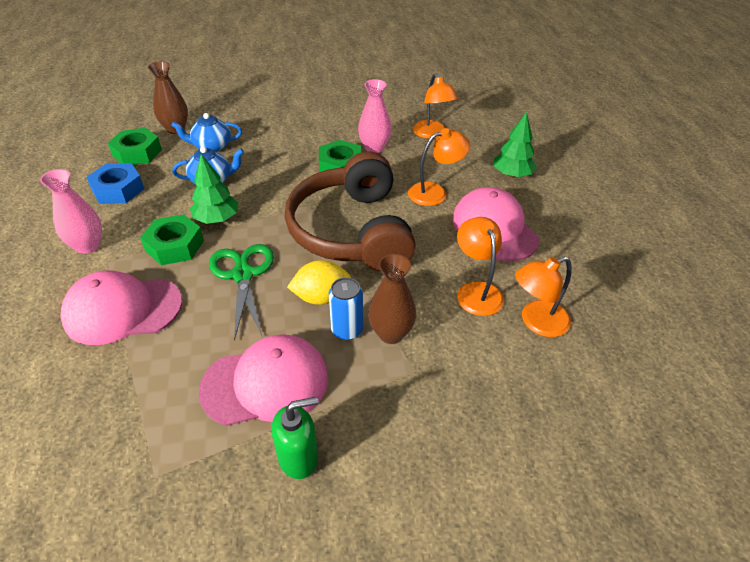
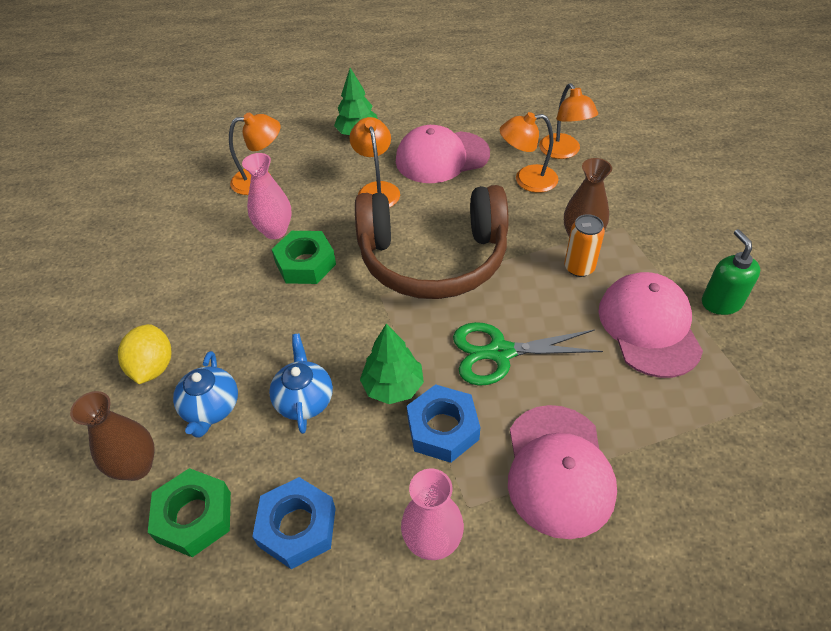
camera: 80 degrees left, 5 degrees up
green nut [140,214,204,265] -> blue nut [407,384,480,463]
yellow lemon [287,260,351,305] -> yellow lemon moved to [118,324,171,384]
blue can [329,277,363,340] -> orange can [564,214,605,277]

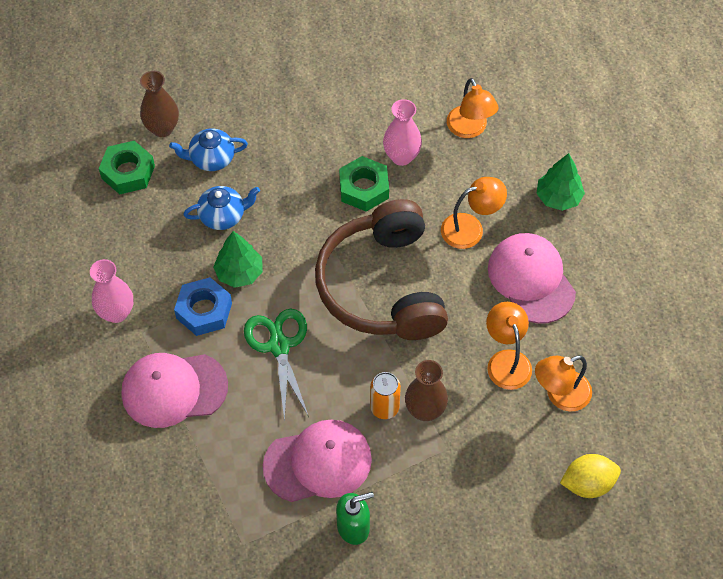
camera: 80 degrees right, 10 degrees up
yellow lemon [118,324,171,384] -> yellow lemon moved to [560,454,621,498]
blue nut [252,477,336,569] -> none

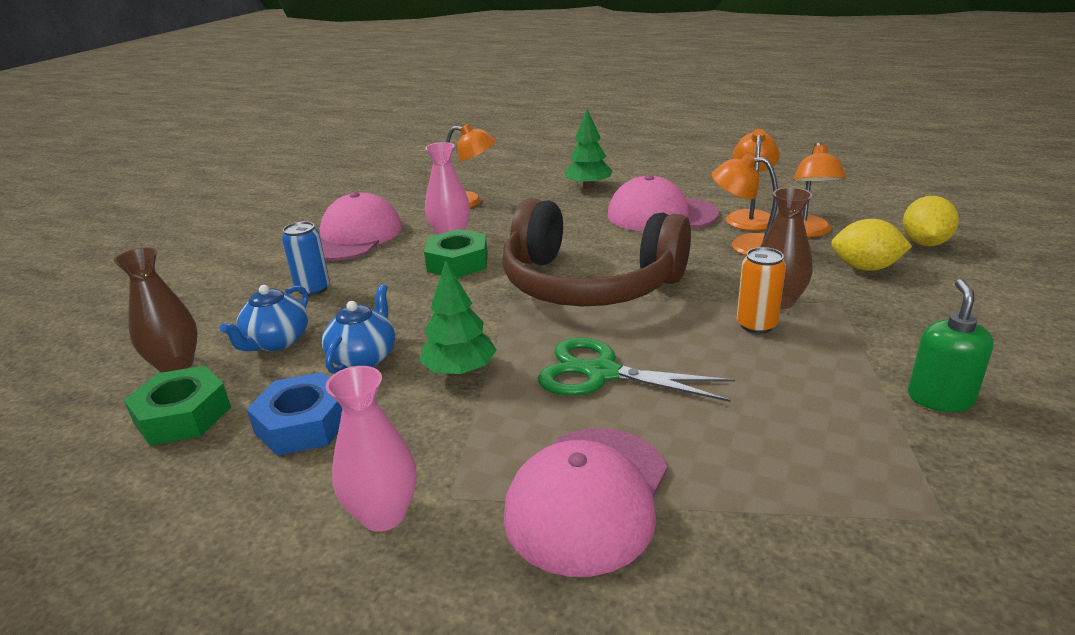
camera: 55 degrees left, 30 degrees down
blue nut [174,277,232,336] -> blue nut moved to [247,372,342,456]
pink cap [263,420,372,502] -> pink cap moved to [320,192,402,261]
orange lamp [441,177,507,249] -> orange lamp moved to [726,129,780,231]
none -> blue can [282,221,330,296]
none -> yellow lemon [831,219,912,271]

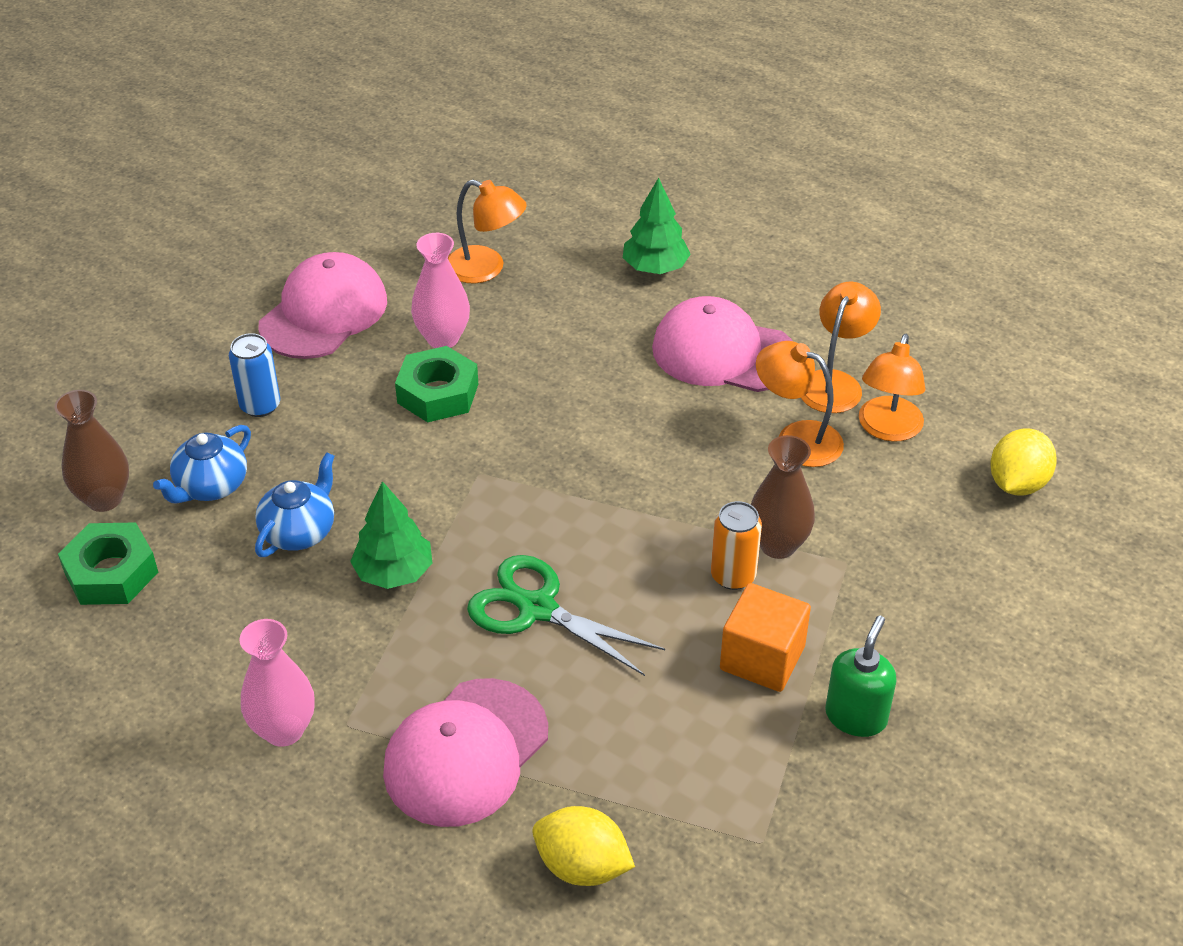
camera: 10 degrees right, 15 degrees up
blue nut [247,372,342,456] -> none
brown headphones [502,198,691,306] -> none
yellow lemon [831,219,912,271] -> yellow lemon moved to [533,806,635,886]
none -> orange cube [720,583,811,692]

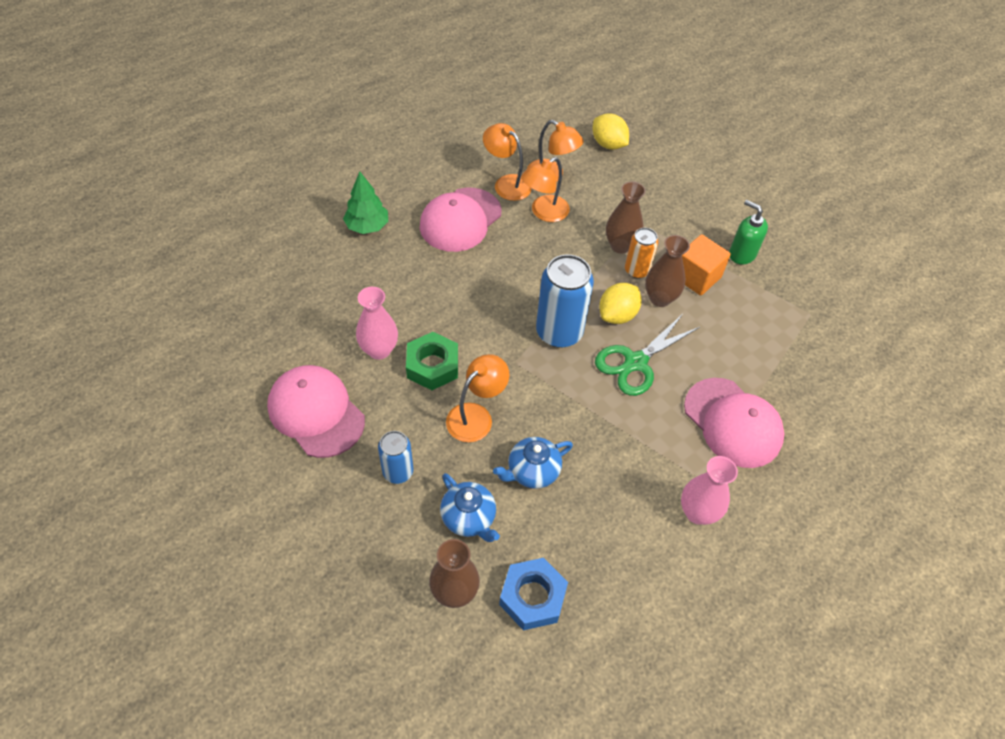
camera: 75 degrees left, 10 degrees up
green nut [58,522,158,605] -> blue nut [499,558,568,630]
blue teapot [255,452,335,557] -> blue teapot turned 75 degrees counterclockwise [493,437,573,489]
green tree [350,481,432,589] -> none
orange lamp [448,180,527,283] -> orange lamp moved to [446,354,510,442]
yellow lemon [533,806,635,886] -> yellow lemon moved to [599,283,642,324]
none -> blue can [536,254,594,348]
none -> brown vase [645,235,690,307]

